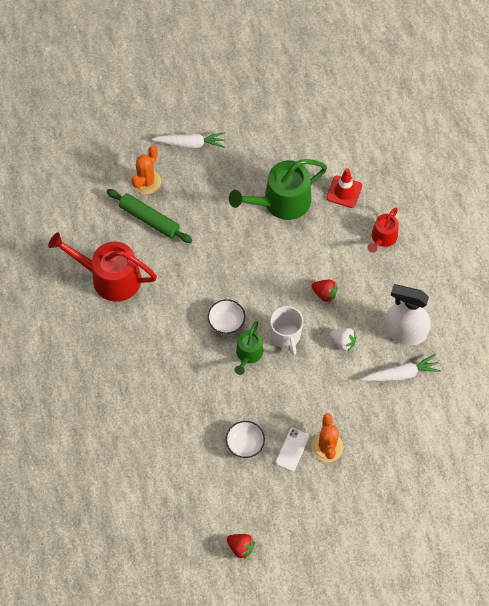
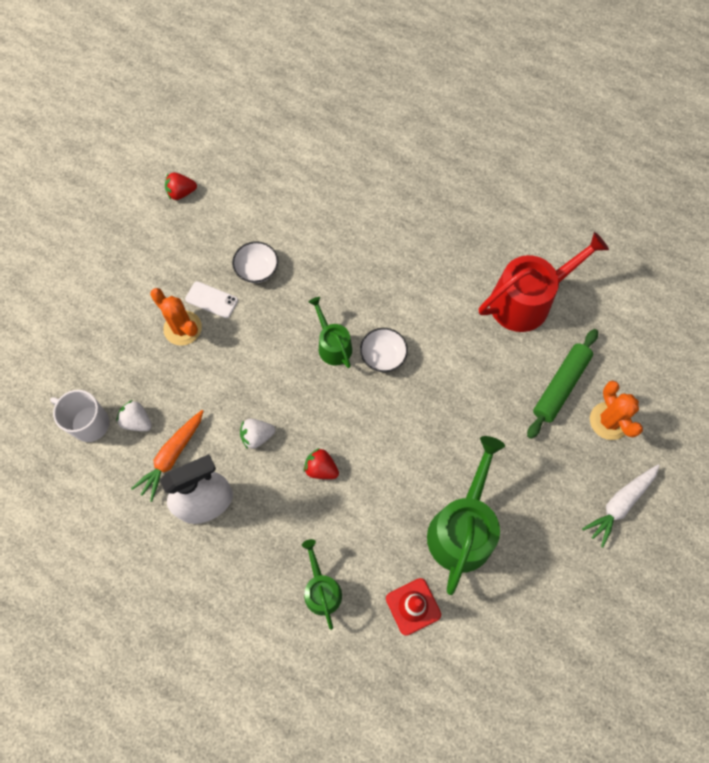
camera: 135 degrees right, 5 degrees up
green rolling pin [107,189,192,243] -> green rolling pin turned 45 degrees counterclockwise [527,329,598,439]
white mug [270,306,303,355] -> white mug moved to [50,390,109,442]
white phone [276,428,309,471] -> white phone turned 45 degrees counterclockwise [185,281,238,318]
red strawberry [312,280,338,302] -> red strawberry turned 45 degrees clockwise [304,448,339,479]
white carrot [362,354,441,381] -> orange carrot [131,410,203,502]
red watering can [367,208,399,253] -> green watering can [302,539,342,630]
none -> white strawberry [116,400,152,431]

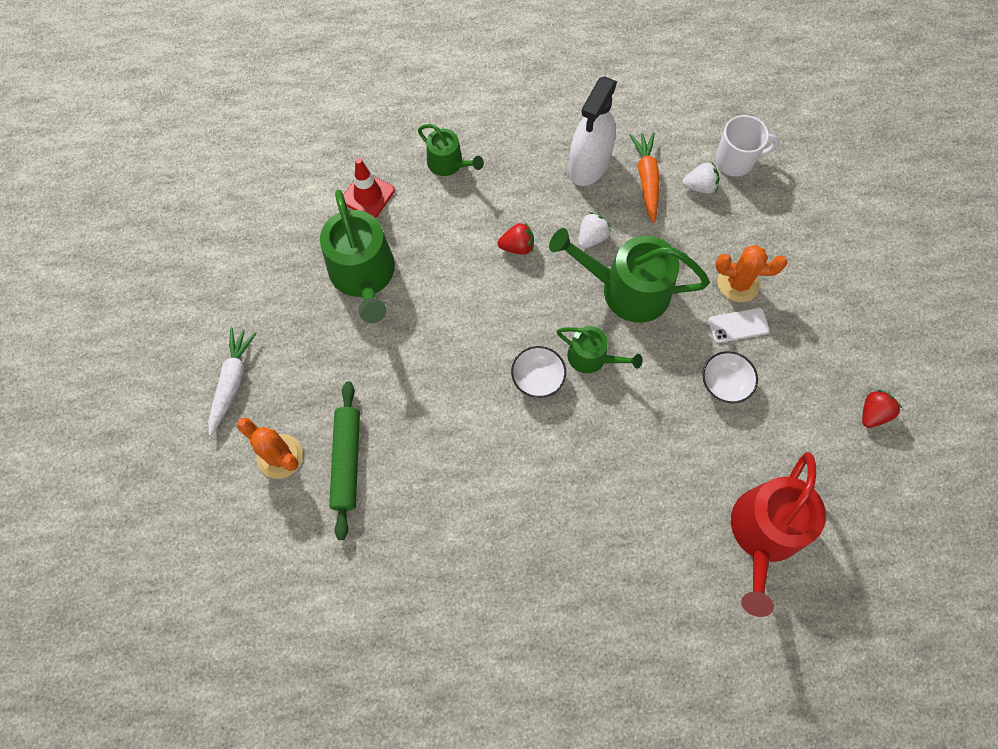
camera: 145 degrees right, 0 degrees up
red watering can [479,232,609,332] -> red watering can moved to [731,452,826,617]
none -> green watering can [549,228,710,323]

